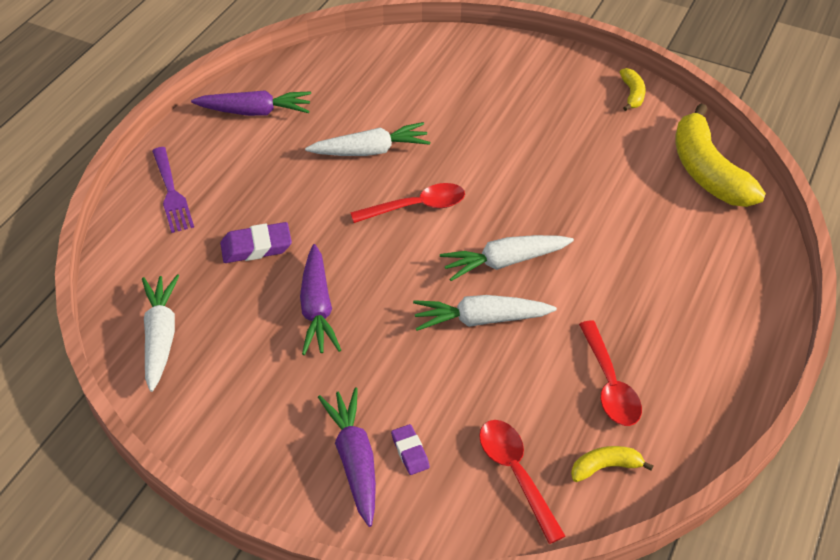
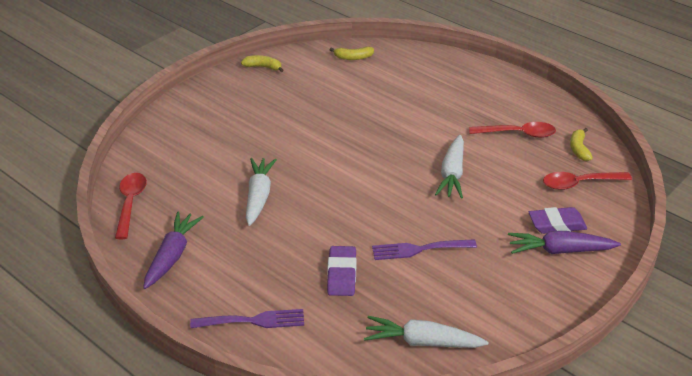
camera: 75 degrees left, 10 degrees down
purple carrot [300,244,341,355] -> purple fork [372,239,477,260]
red spoon [350,183,465,223] -> red spoon moved to [115,173,147,239]
purple eraser [391,424,430,475] -> purple eraser [529,207,587,234], size x1.63
white carrot [440,235,574,281] -> none
yellow banana [676,103,766,207] -> yellow banana [330,47,374,60], size x0.46

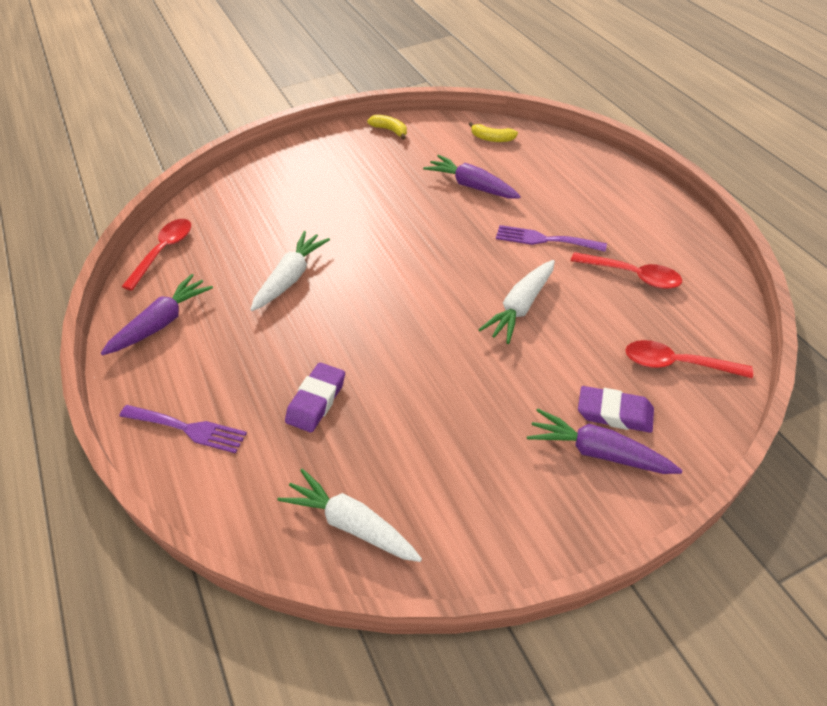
camera: 25 degrees right, 10 degrees up
purple fork [372,239,477,260] -> purple fork moved to [496,225,607,252]
yellow banana [570,128,593,161] -> none
none -> purple carrot [423,155,521,198]

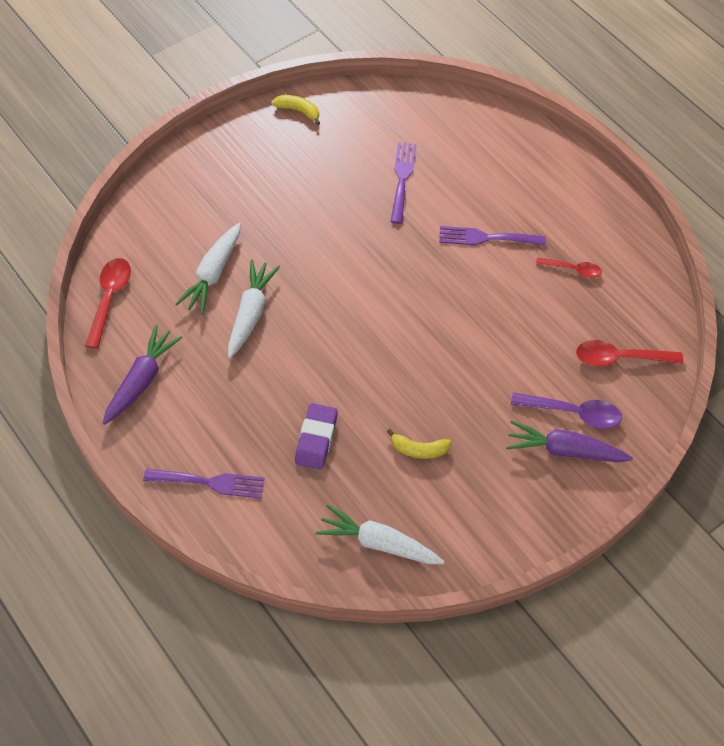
camera: 15 degrees left, 10 degrees up
purple carrot [423,155,521,198] -> purple fork [390,142,417,224]
yellow banana [469,122,518,142] -> yellow banana moved to [387,429,451,459]
white carrot [478,260,555,344] -> white carrot moved to [175,223,241,315]
red spoon [571,252,682,289] -> red spoon [536,258,602,278], size x0.64
purple eraser [578,386,654,433] -> purple spoon [511,393,622,429]

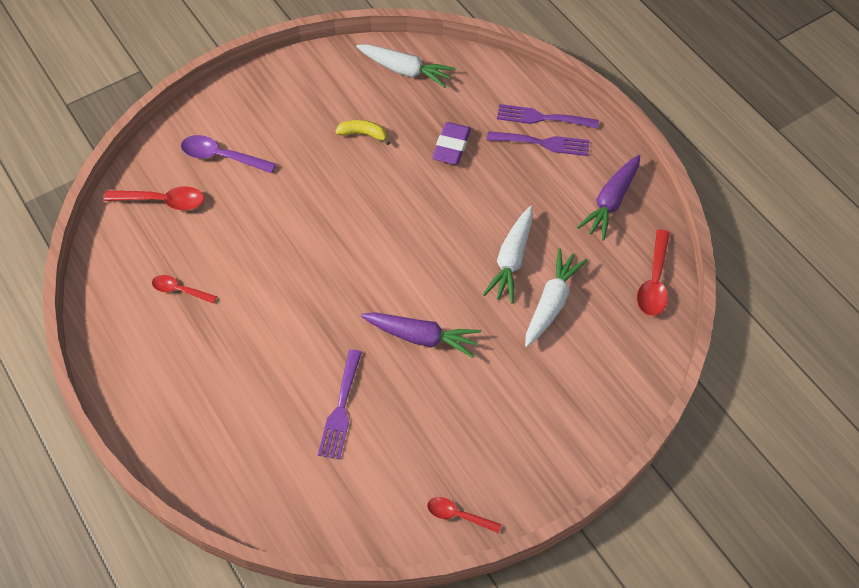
camera: 175 degrees left, 0 degrees up
yellow banana [272,95,320,125] -> red spoon [427,497,501,533]
purple fork [439,226,546,246] -> purple fork moved to [487,131,590,156]
purple carrot [506,420,633,462] -> purple carrot moved to [361,312,481,358]

